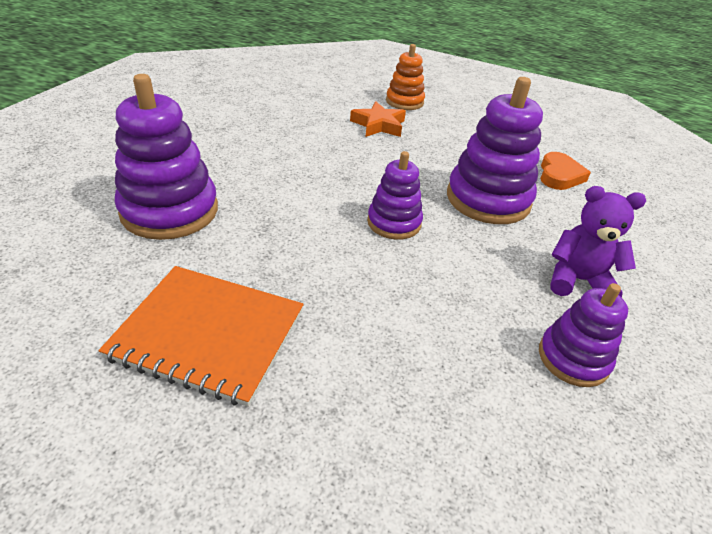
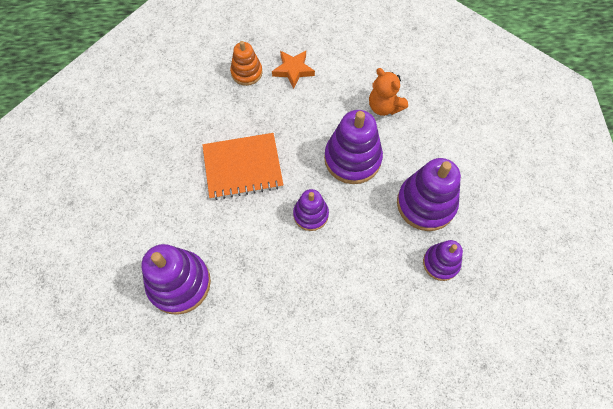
camera: 25 degrees left, 25 degrees up
orange notebook [99,266,304,407] -> orange notebook moved to [202,133,283,200]
orange star [350,101,406,137] -> orange star moved to [272,51,315,89]
orange heart [540,152,591,190] -> orange teddy bear [369,68,408,116]
purple teddy bear [551,186,646,297] -> purple stacking toy [397,158,461,231]

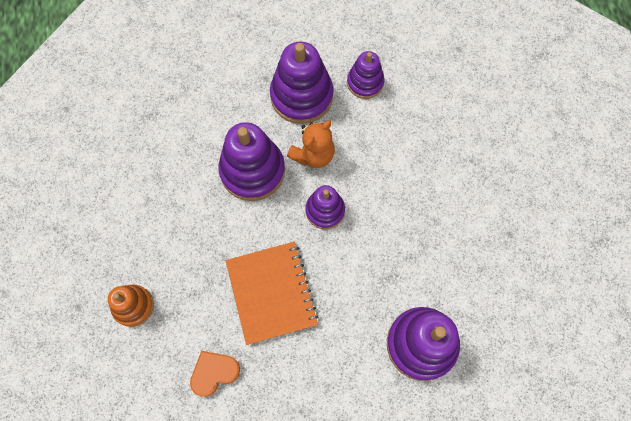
camera: 95 degrees left, 5 degrees up
orange star [272,51,315,89] -> none
orange teddy bear [369,68,408,116] -> orange teddy bear moved to [287,120,335,168]
none -> orange heart [190,351,240,397]

